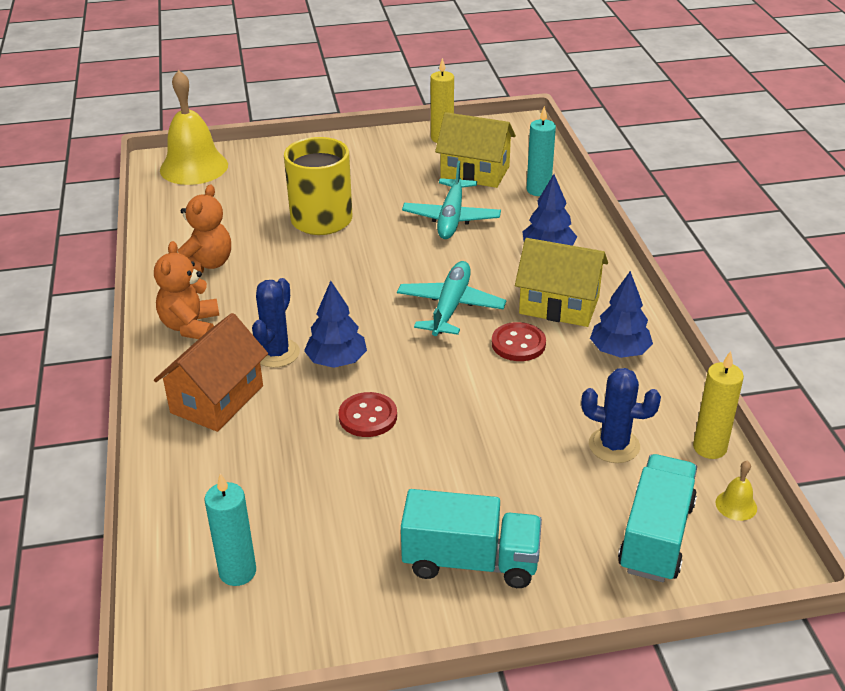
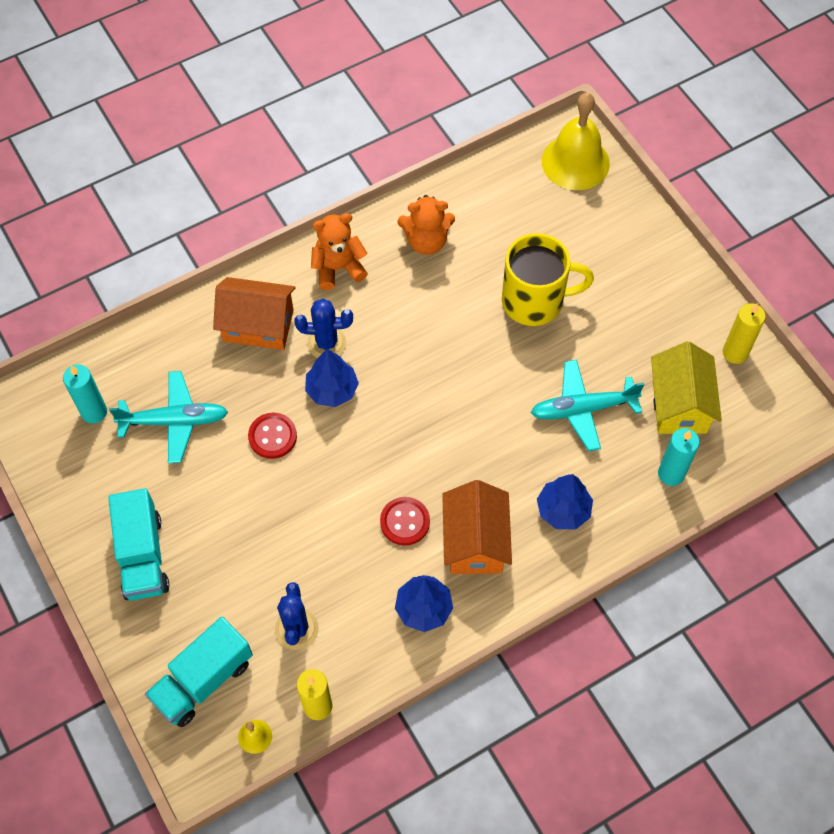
camera: 70 degrees right, 25 degrees up
turquoise plane [397,261,506,336] -> turquoise plane moved to [109,371,228,463]
yellow house [515,238,608,327] -> orange house [442,480,512,574]
turquoise truck [618,454,697,582] -> turquoise truck turned 135 degrees clockwise [145,617,253,727]

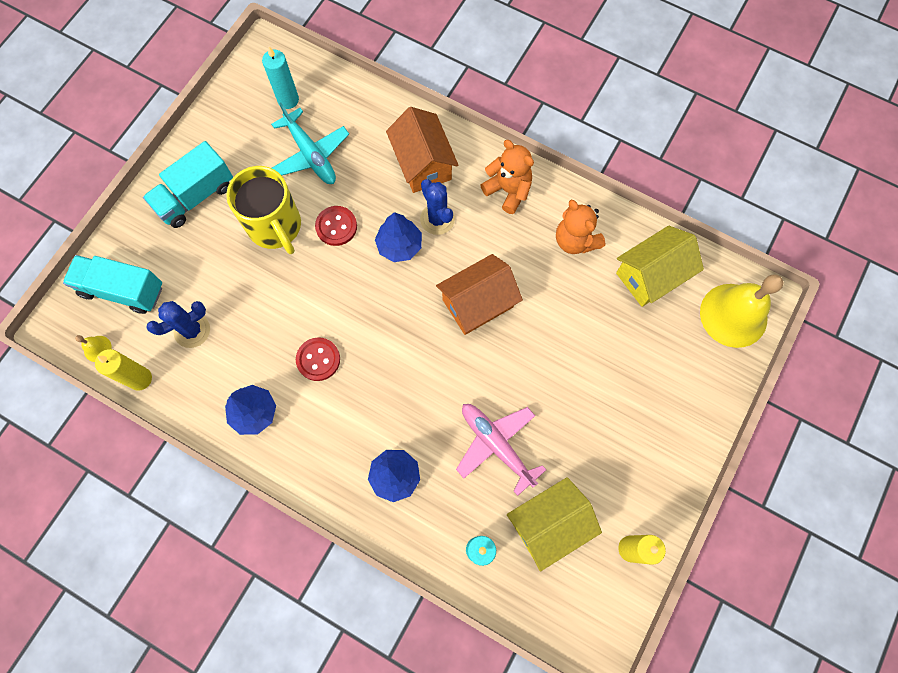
camera: 60 degrees right, 10 degrees up
orange house [442,480,512,574] -> orange house moved to [436,254,523,335]
yellow mug [502,233,594,326] -> yellow mug moved to [226,166,301,254]
turquoise plane [531,360,644,451] -> pink plane [456,404,546,496]
none -> yellow house [616,226,704,307]

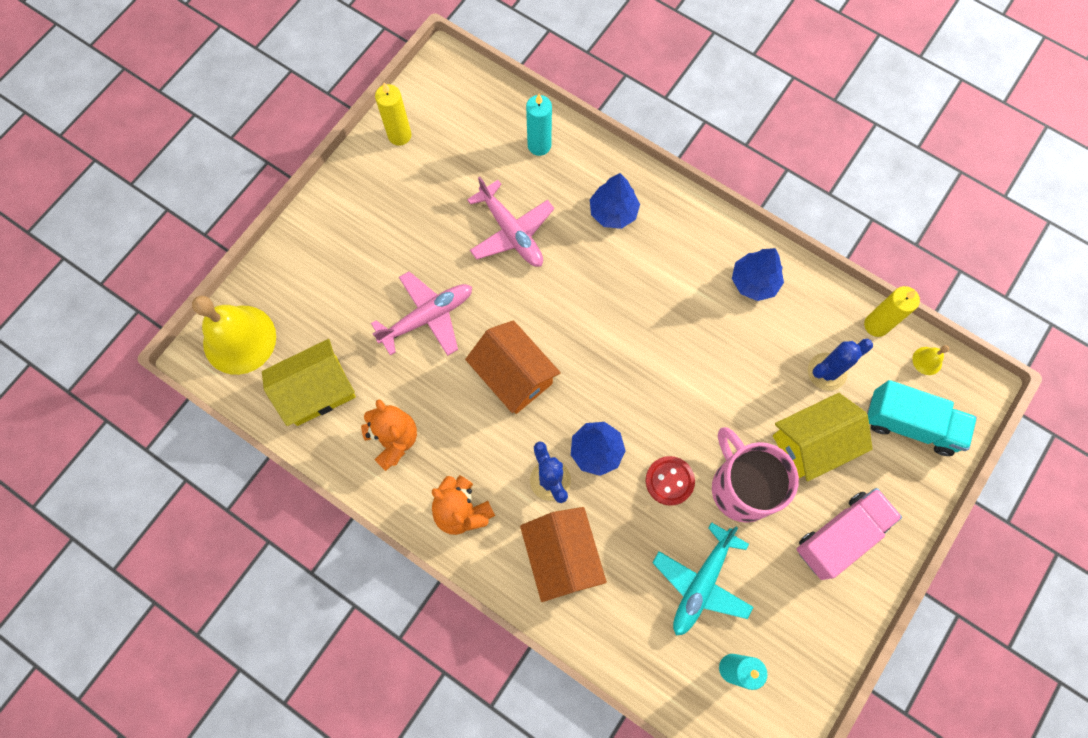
camera: 175 degrees left, 0 degrees up
turquoise truck [143,141,233,228] -> pink truck [797,488,902,580]
yellow mug [226,166,301,254] -> pink mug [712,427,799,523]
turquoise plane [271,103,349,184] -> turquoise plane turned 120 degrees counterclockwise [652,522,753,636]
red button [296,337,340,381] -> none
orange house [436,254,523,335] -> orange house turned 75 degrees clockwise [465,320,561,414]
yellow house [507,477,602,571] -> yellow house moved to [773,393,873,482]
none -> pink plane [371,271,472,356]

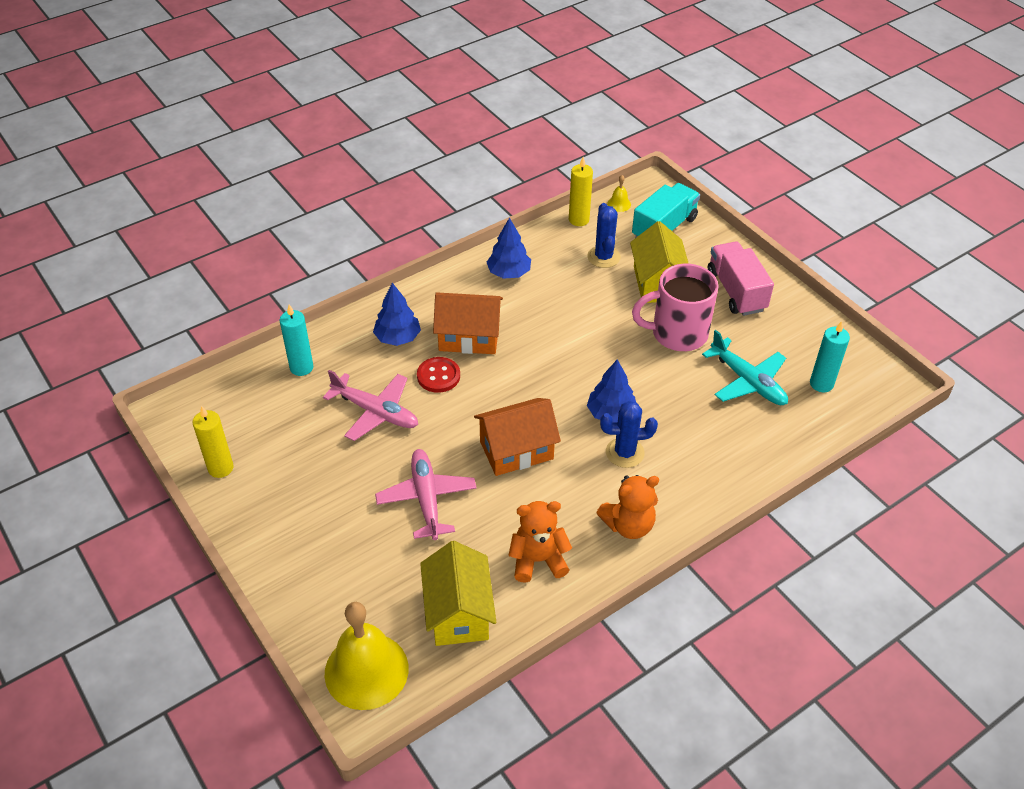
camera: 70 degrees left, 25 degrees down
pink plane [467,177,554,267] -> pink plane turned 45 degrees clockwise [323,370,418,441]
orange house [520,507,607,602] -> orange house moved to [433,292,503,354]
red button [646,456,695,506] -> red button moved to [417,357,460,393]

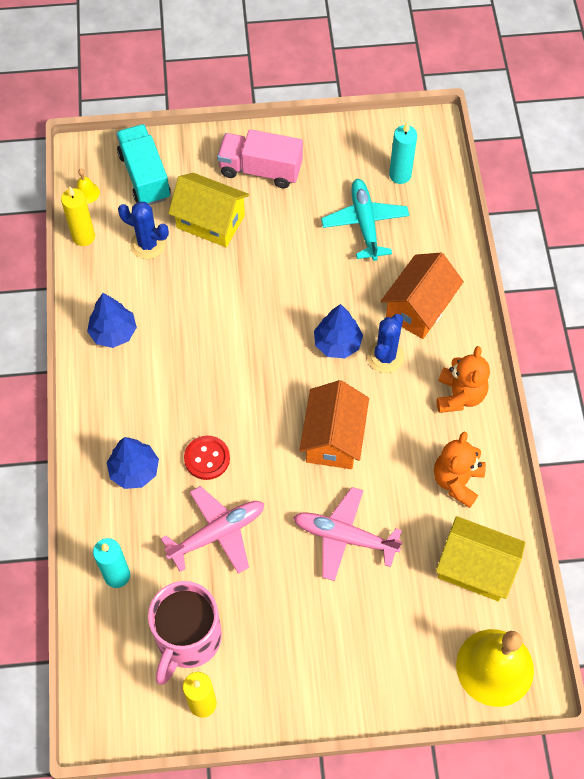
camera: 60 degrees left, 15 degrees up
orange house [433,292,503,354] -> orange house moved to [381,253,464,339]
pink mug [632,264,719,351] -> pink mug moved to [148,581,222,685]
turquoise plane [702,330,788,405] -> turquoise plane turned 90 degrees counterclockwise [321,179,409,261]

